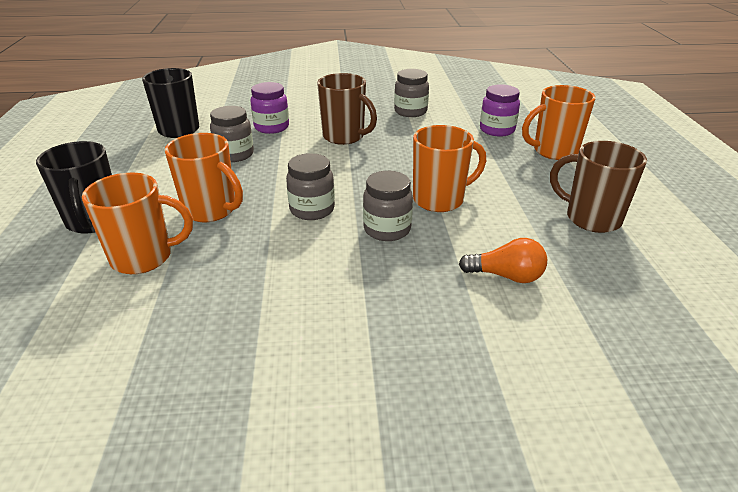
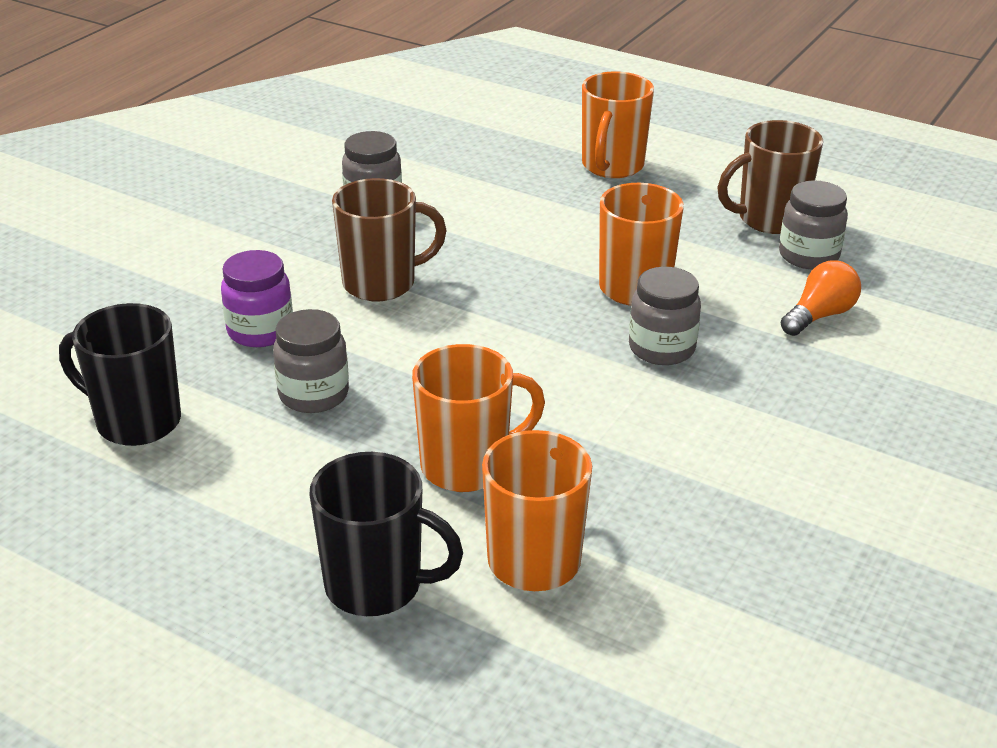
camera: 55 degrees left, 0 degrees up
grey jar [286,153,335,220] -> grey jar moved to [779,180,848,269]
purple jar [480,84,520,137] -> none

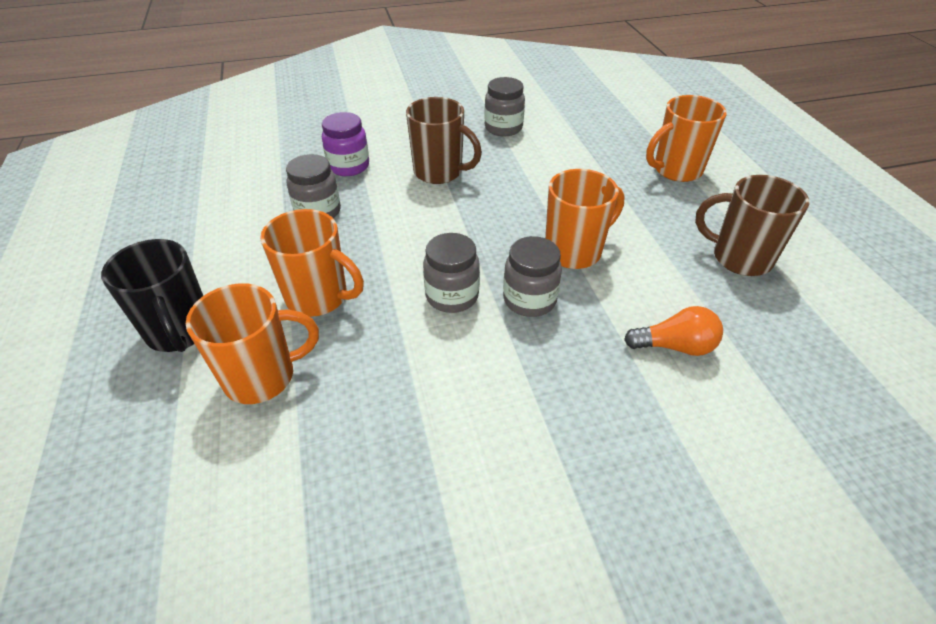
camera: 45 degrees right, 10 degrees up
black mug [59,303,181,446] -> none
grey jar [779,180,848,269] -> grey jar moved to [423,233,480,313]

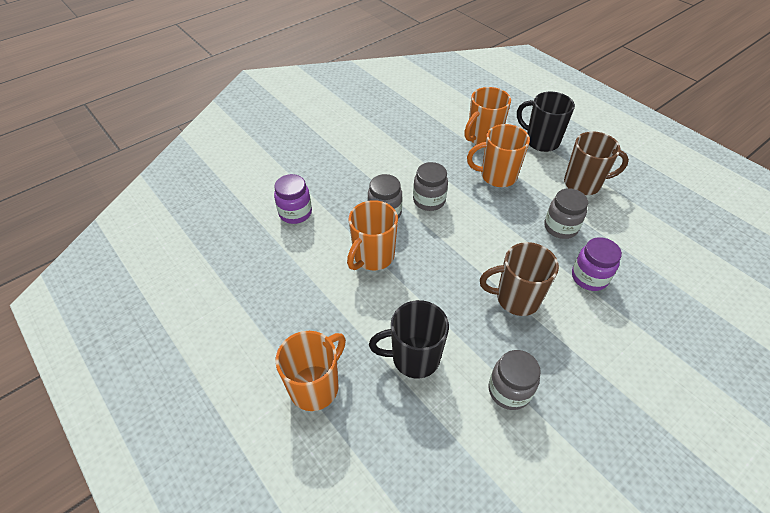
camera: 155 degrees right, 5 degrees up
orange light bulb [624,306,723,356] -> purple jar [274,174,312,224]
brown mug [695,175,810,276] -> brown mug moved to [564,131,629,195]
none -> black mug [369,300,449,379]

